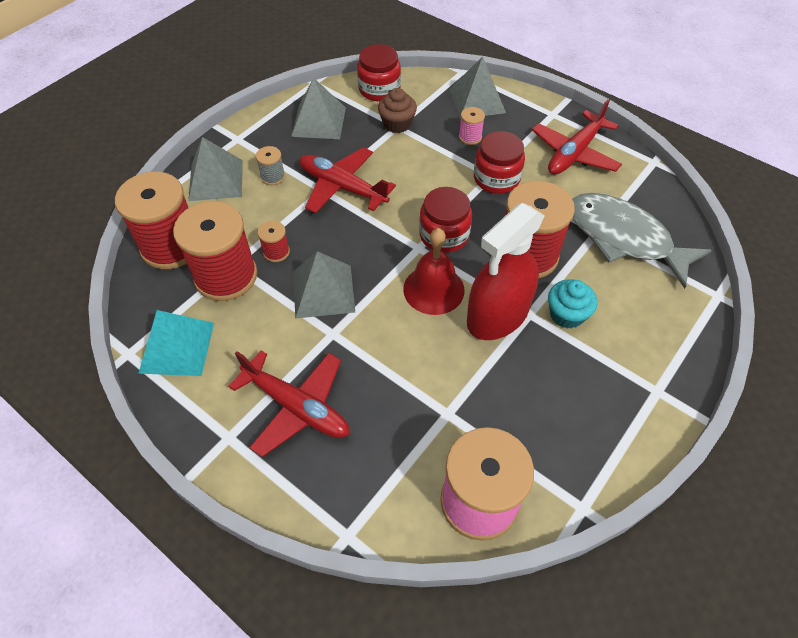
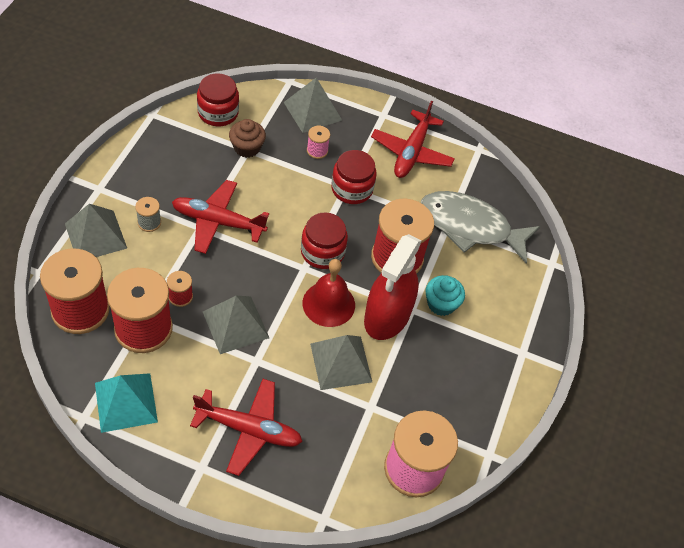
camera: 25 degrees left, 0 degrees up
grey pyramid [291,77,346,139] -> grey pyramid moved to [310,335,372,390]

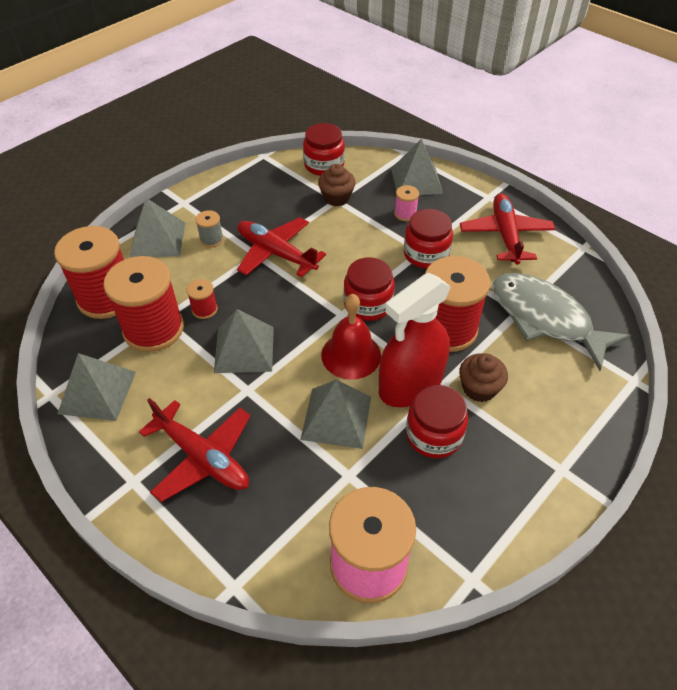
camera: 30 degrees right, 5 degrees down
turquoise pyramid [95,373,158,433] -> grey pyramid [57,353,136,421]
red plane [371,101,455,178] -> red plane turned 135 degrees clockwise [460,193,555,265]
turquoise cupcake [426,275,465,316] -> brown cupcake [459,353,508,402]
none -> red jar [406,385,468,458]

